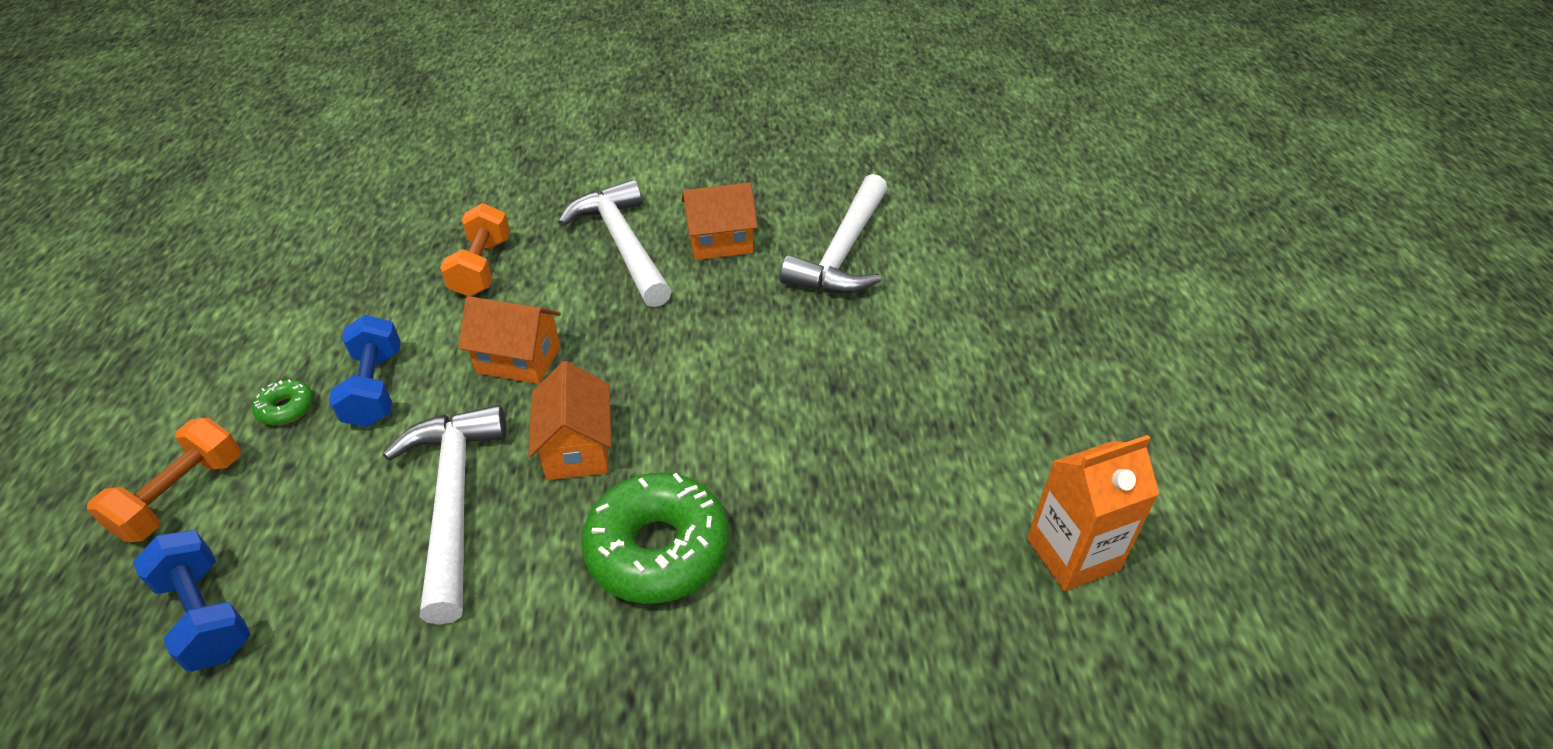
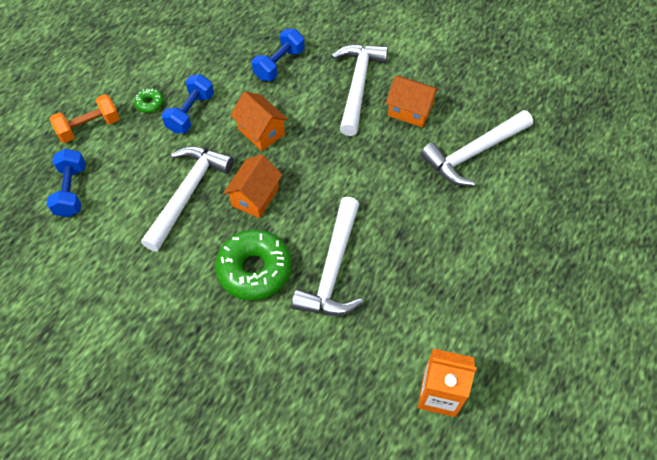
camera: 35 degrees right, 15 degrees up
orange dumbbell [440,203,510,297] -> blue dumbbell [252,29,305,81]
none -> white hammer [291,197,363,316]

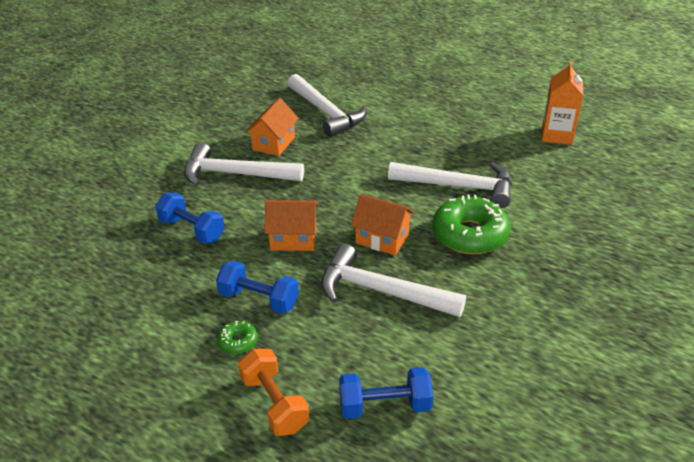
camera: 90 degrees left, 20 degrees down
orange house [230,91,289,151] -> orange house turned 45 degrees clockwise [264,200,318,251]

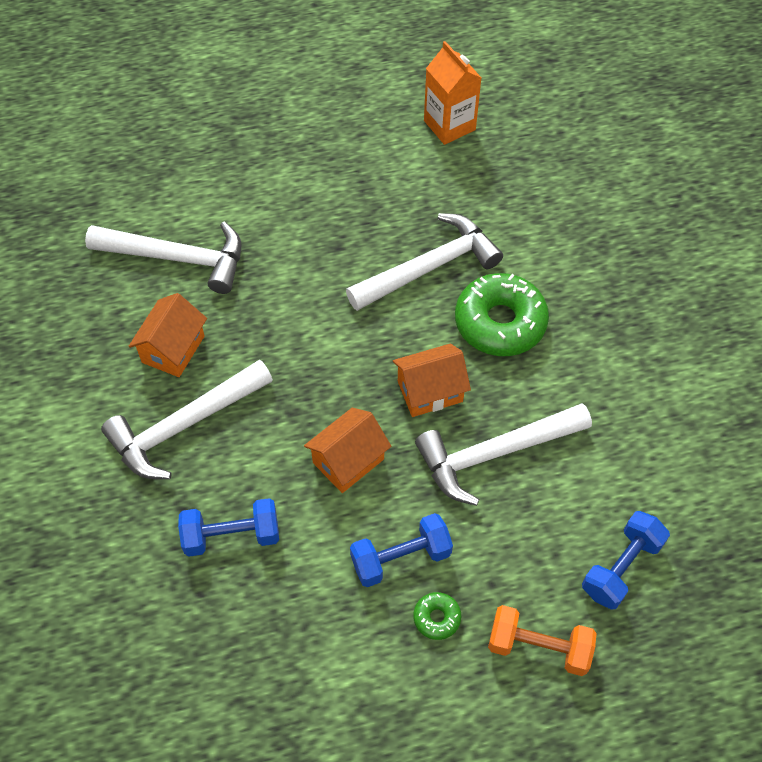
camera: 45 degrees left, 20 degrees up
orange house [245,98,299,156] -> orange house turned 45 degrees clockwise [128,293,207,377]

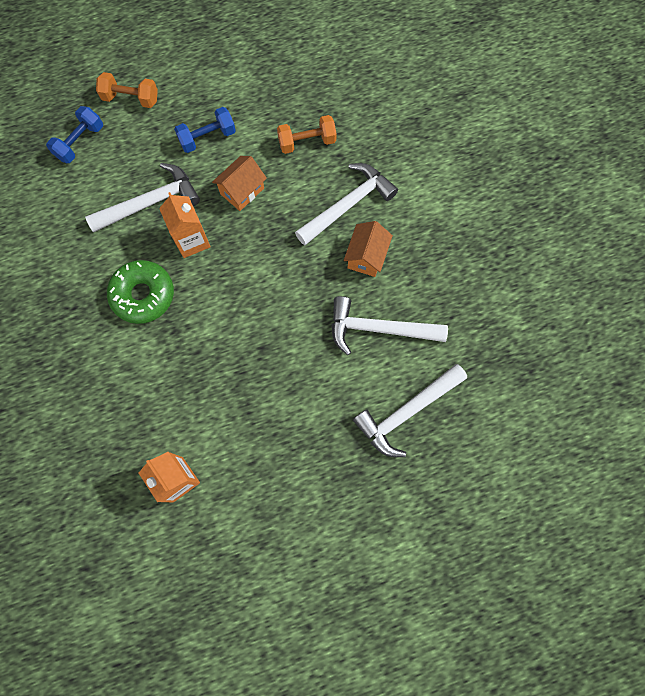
camera: 175 degrees right, 15 degrees up
blue dumbbell [178,498,279,557] -> orange dumbbell [277,115,337,154]
white hammer [346,213,503,311] -> white hammer moved to [353,364,467,457]
orange house [393,343,471,417] -> orange carton [159,192,211,258]
green donut [413,592,461,640] -> none

